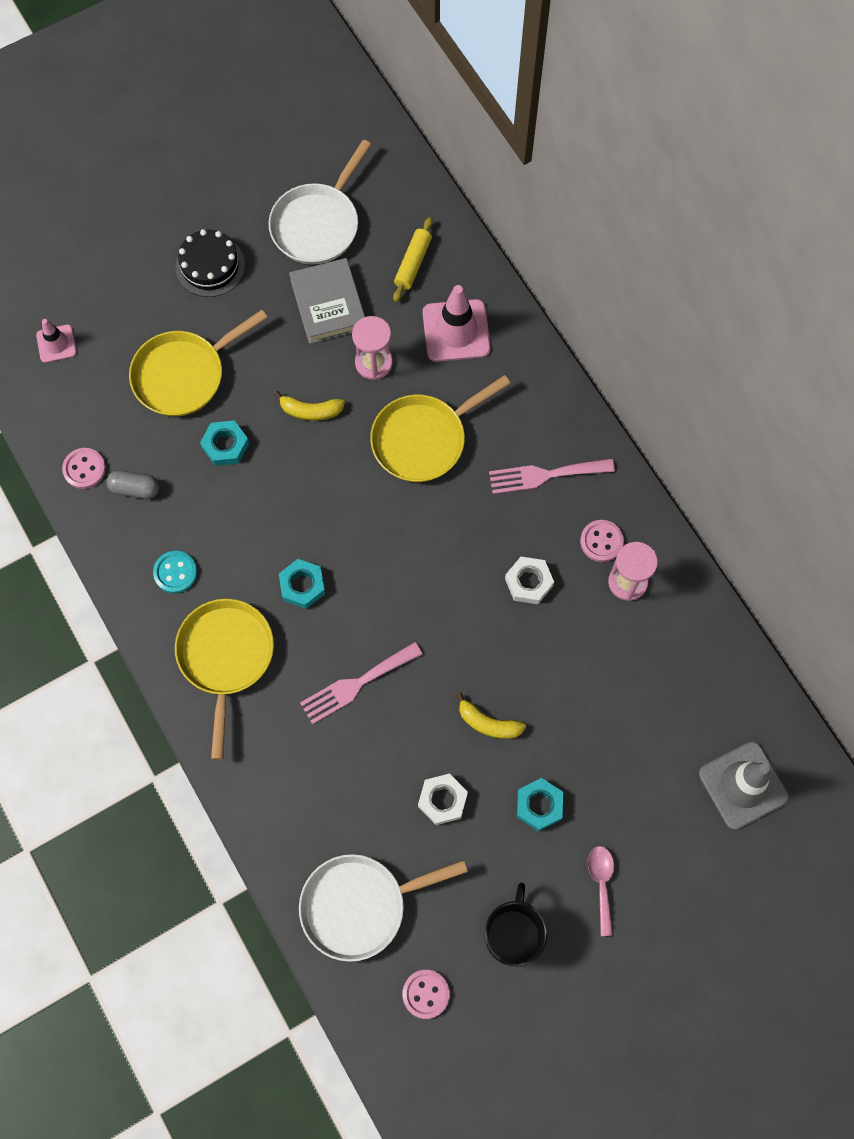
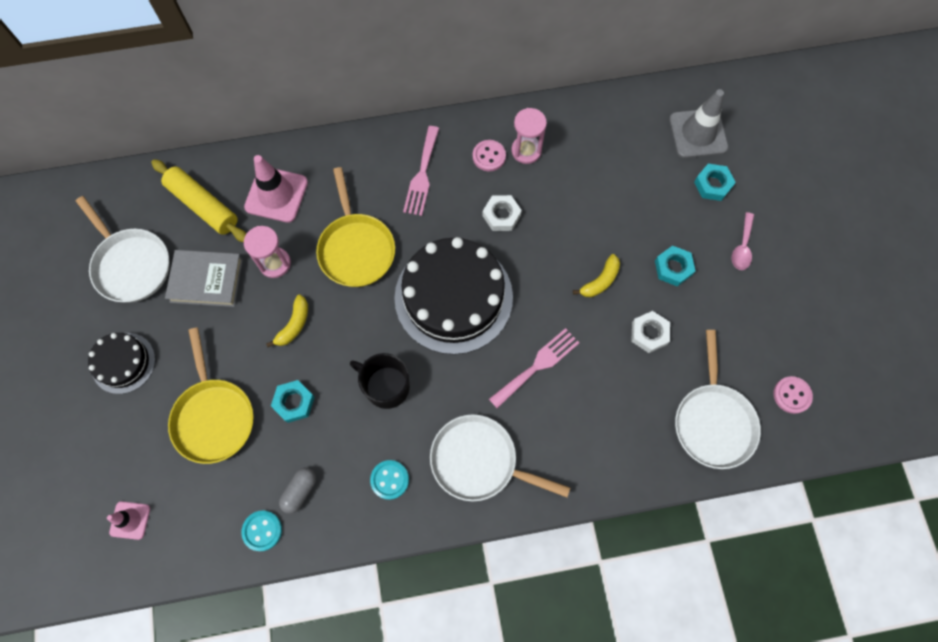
camera: 70 degrees left, 0 degrees up
pink button [62,448,106,489] -> turquoise button [241,510,282,551]
yellow pan [175,599,274,760] -> white pan [430,414,570,501]
turquoise nut [279,559,325,609] -> turquoise nut moved to [694,164,736,201]
pink fork [300,642,423,724] -> pink fork turned 120 degrees counterclockwise [489,328,579,408]
yellow rolling pin [393,217,433,302] -> yellow rolling pin [151,159,247,242], size x1.59
black mug [485,882,548,966] -> black mug moved to [350,353,410,409]
pink spoon [588,846,614,936] -> pink spoon turned 90 degrees counterclockwise [732,212,754,270]
none -> black cake [394,237,513,355]

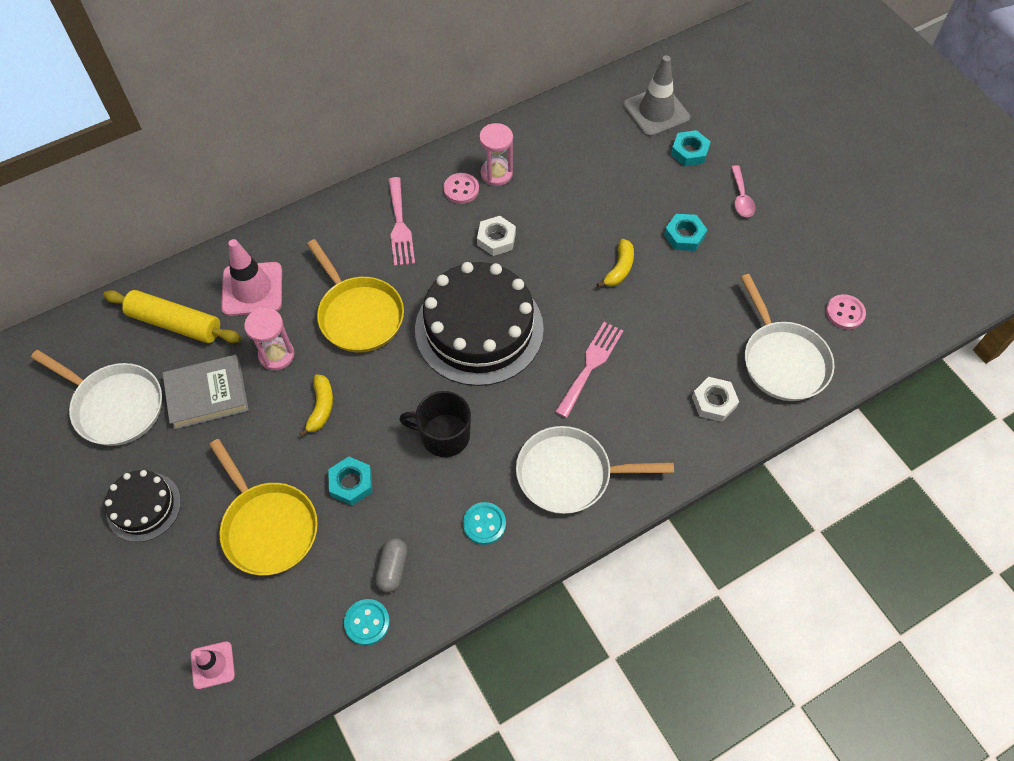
camera: 20 degrees left, 10 degrees down
white nut [631,311,670,353] -> white nut moved to [692,377,739,422]

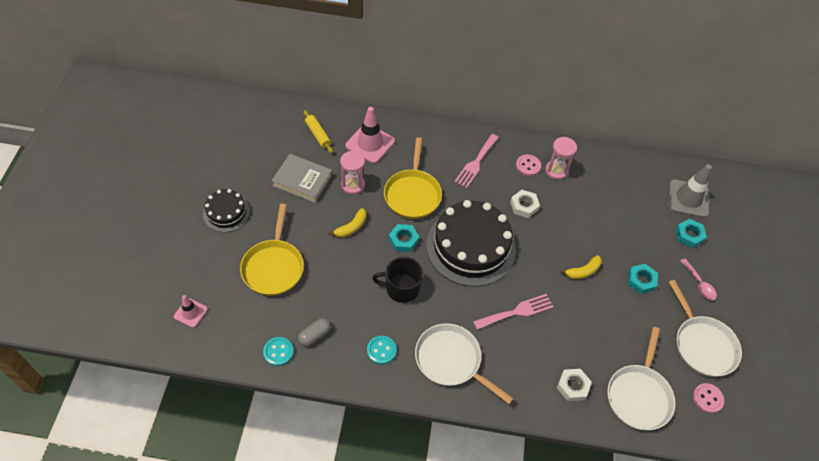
camera: 35 degrees right, 5 degrees down
white pan [31,350,162,446] -> white pan moved to [669,280,742,377]
yellow rolling pin [103,290,241,343] -> yellow rolling pin [303,110,333,154], size x0.63
turquoise nut [328,456,372,506] -> turquoise nut moved to [389,224,419,252]
black mug [399,391,471,457] -> black mug turned 45 degrees counterclockwise [372,257,423,303]
pink spoon [731,165,756,217] -> pink spoon turned 60 degrees counterclockwise [680,258,717,301]

